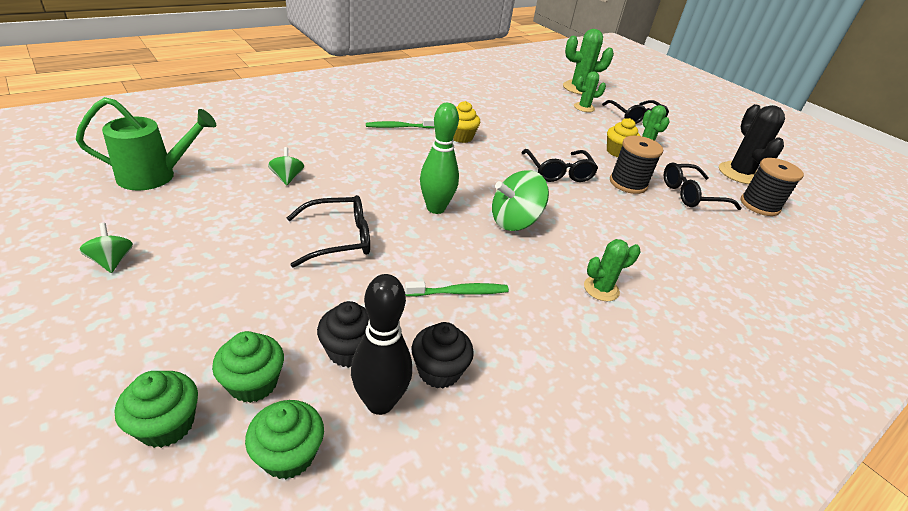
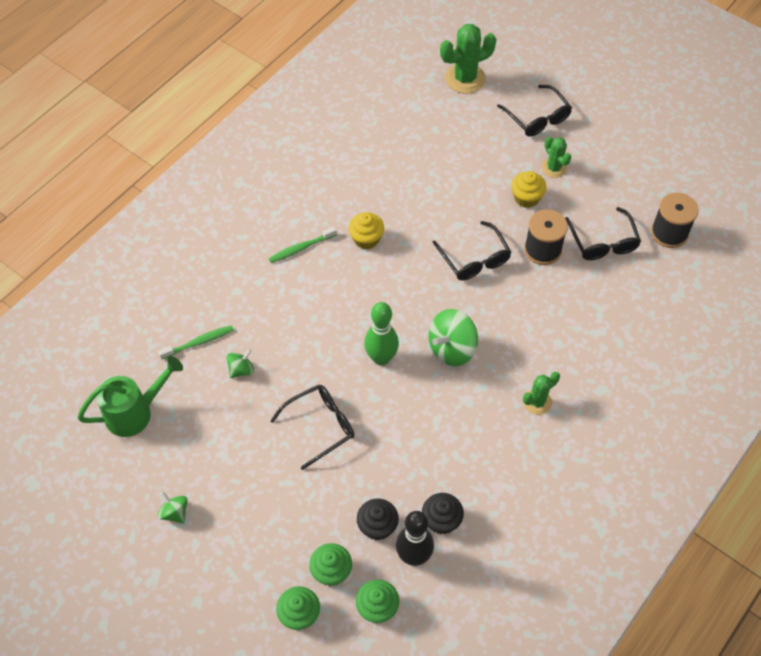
camera: 10 degrees left, 20 degrees up
green spinning top [268,147,304,185] -> green spinning top turned 75 degrees clockwise [227,349,254,378]
green toothbrush [405,281,509,297] -> green toothbrush moved to [158,325,234,359]
green cactus [574,71,606,112] -> none
black glasses [664,162,741,210] -> black glasses turned 75 degrees counterclockwise [565,207,641,260]
black cactus [719,104,785,184] -> none

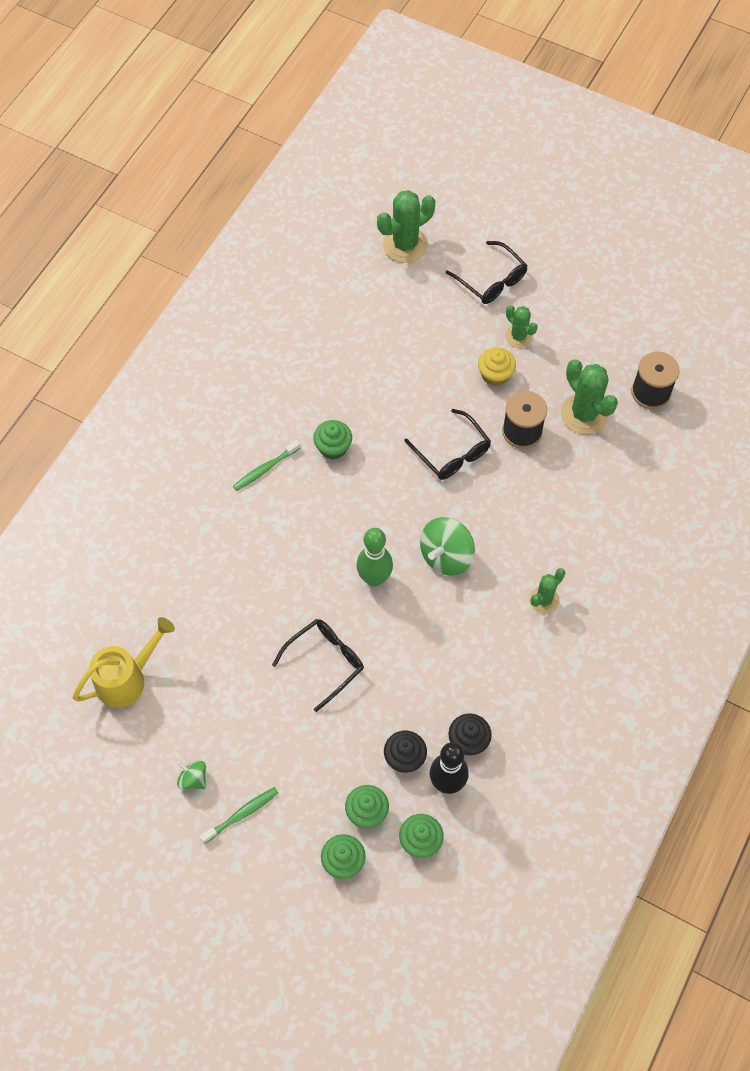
camera: 10 degrees left, 5 degrees up
green watering can [78,356,183,437] -> yellow watering can [73,617,175,708]
green toothbrush [158,325,234,359] -> green toothbrush moved to [199,787,279,844]
green spinning top [227,349,254,378] -> none
yellow cupcake [348,212,384,249] -> green cupcake [313,420,352,460]
black glasses [565,207,641,260] -> green cactus [561,359,618,435]

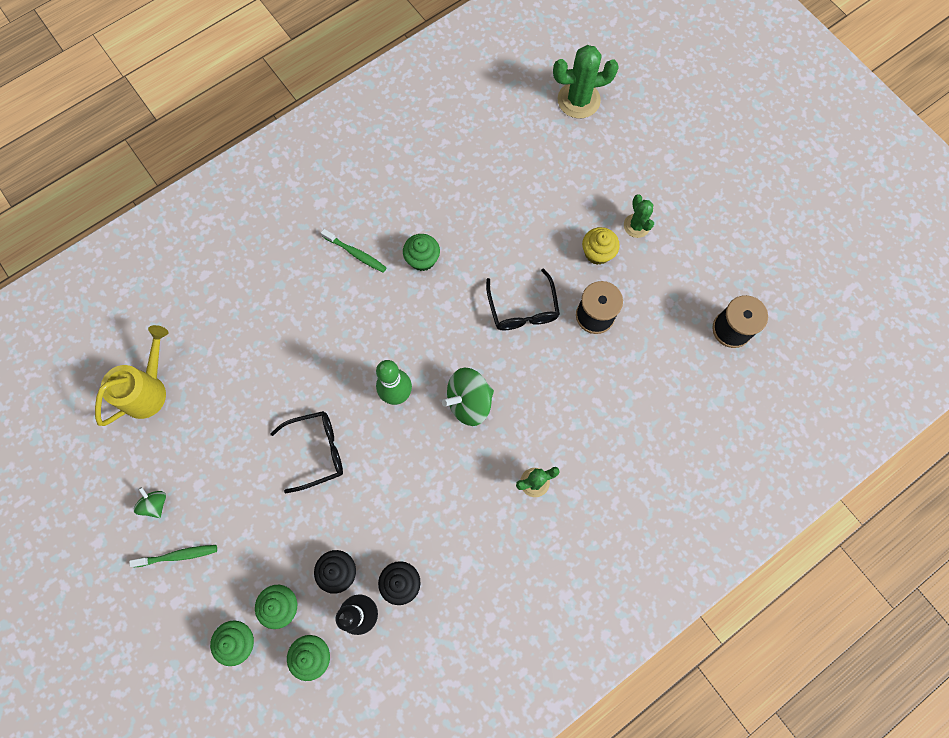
camera: 25 degrees right, 10 degrees up
yellow watering can [73,617,175,708] -> yellow watering can turned 45 degrees counterclockwise [95,325,169,426]
green toothbrush [233,440,301,491] -> green toothbrush turned 135 degrees counterclockwise [321,229,387,273]
black glasses [446,241,528,304] -> none
green cactus [561,359,618,435] -> none

